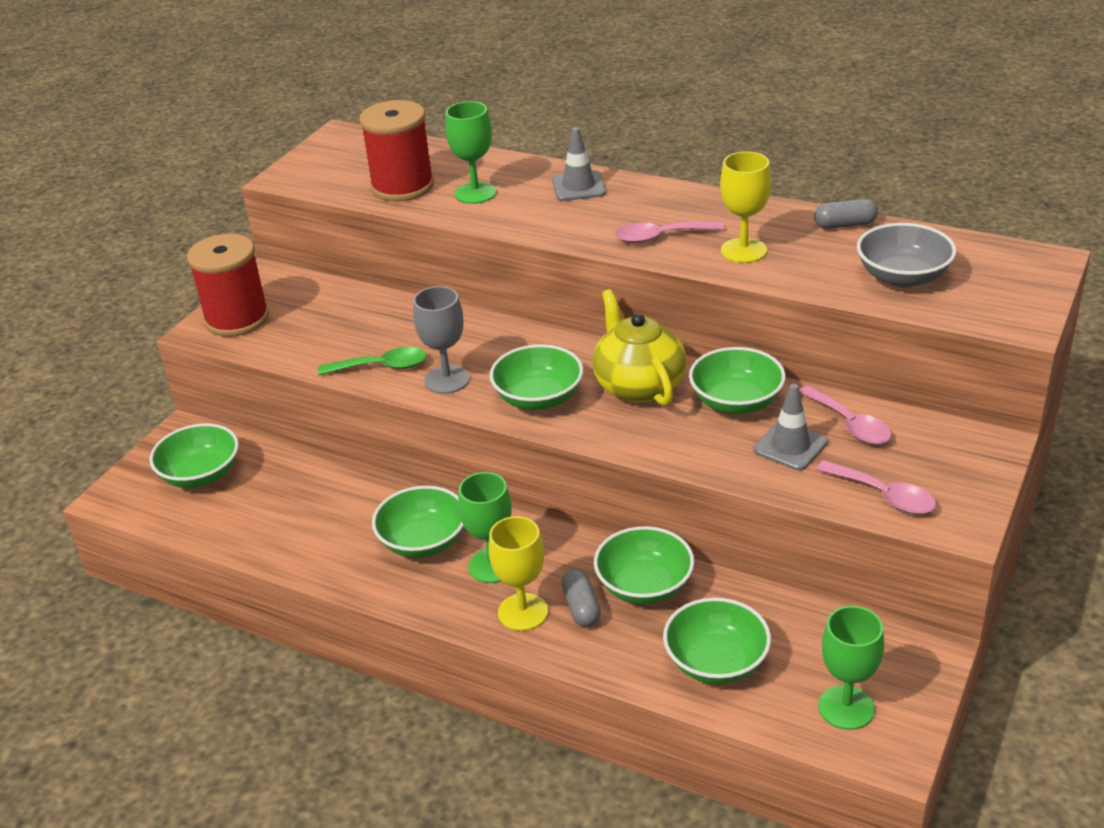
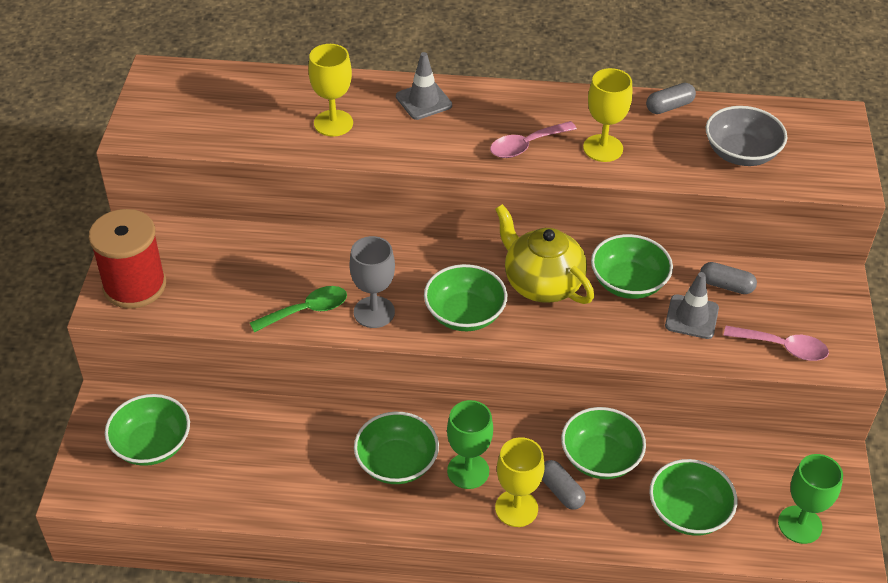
camera: 25 degrees left, 10 degrees up
red spool [359,100,434,202] -> none
green goblet [445,101,496,204] -> yellow goblet [308,44,353,137]
pink spoon [799,385,891,444] -> grey capsule [700,262,757,294]

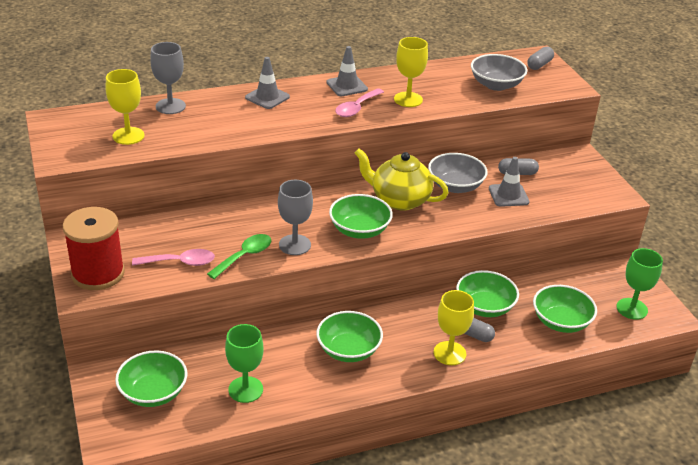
camera: 25 degrees left, 10 degrees down
yellow goblet [308,44,353,137] -> yellow goblet moved to [106,69,145,145]
green goblet [447,400,493,489] -> green goblet moved to [225,324,264,403]
green bowl [591,234,673,299] -> grey bowl [428,153,488,193]
grey capsule [646,83,696,114] -> grey capsule moved to [527,47,554,70]
pink spoon [723,326,829,361] -> pink spoon moved to [132,249,215,266]
none -> grey goblet [150,42,186,114]
none -> grey traffic cone [326,46,368,96]

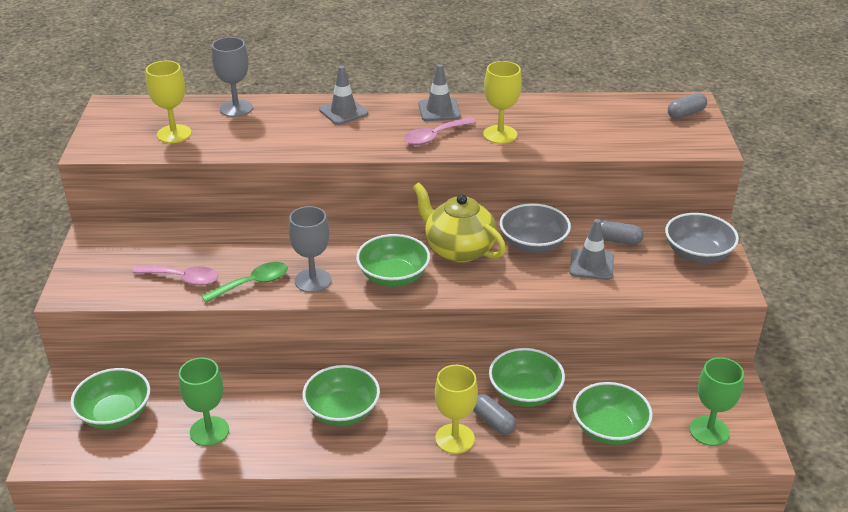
camera: 20 degrees right, 0 degrees up
red spool [63,207,125,290] -> none
grey bowl [471,54,527,91] -> grey bowl moved to [665,213,739,263]

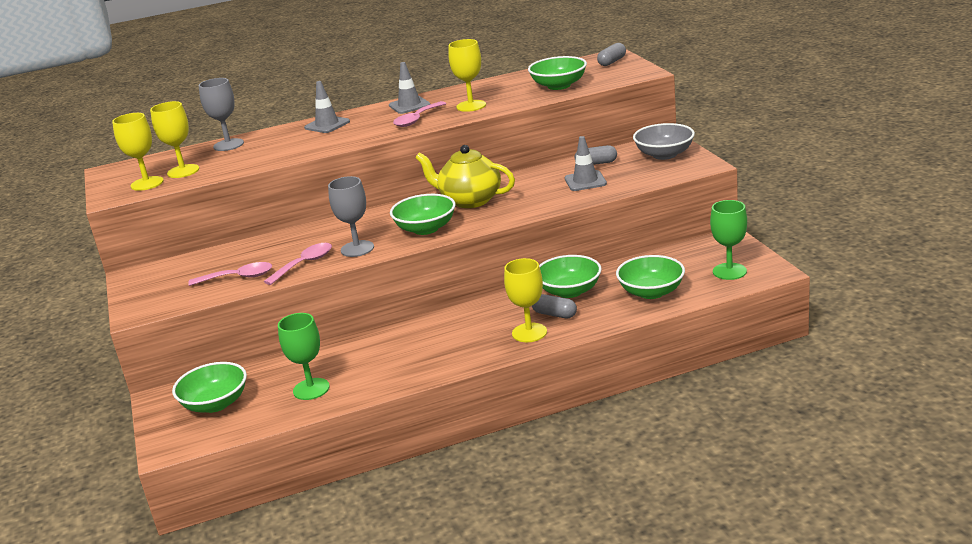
camera: 15 degrees left, 10 degrees down
green spoon [201,262,288,303] -> pink spoon [264,243,332,285]
green bowl [302,365,380,426] -> green bowl moved to [528,56,587,90]
grey bowl [500,203,571,253] -> none
none -> yellow goblet [112,113,164,191]

